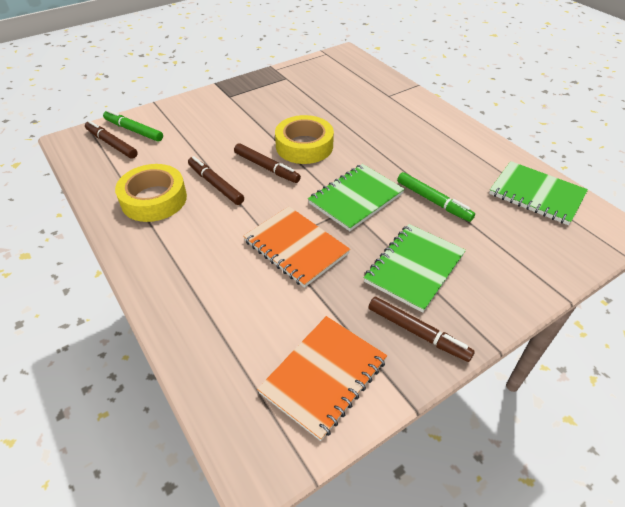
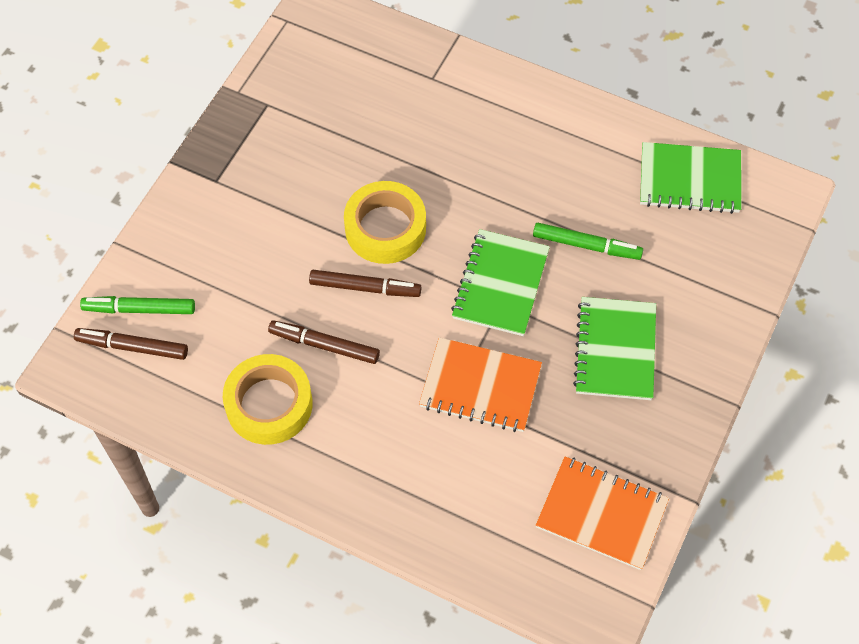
camera: 30 degrees left, 15 degrees up
orange notebook [257,316,387,441] -> orange notebook turned 75 degrees counterclockwise [536,457,669,570]
brown marker [369,297,475,362] -> none

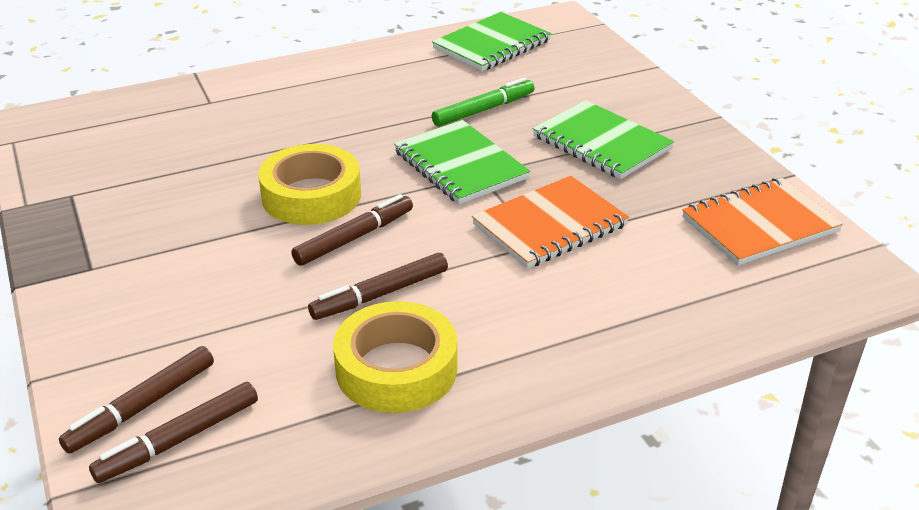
camera: 50 degrees left, 25 degrees down
green marker [80,296,195,314] -> brown marker [59,346,214,454]

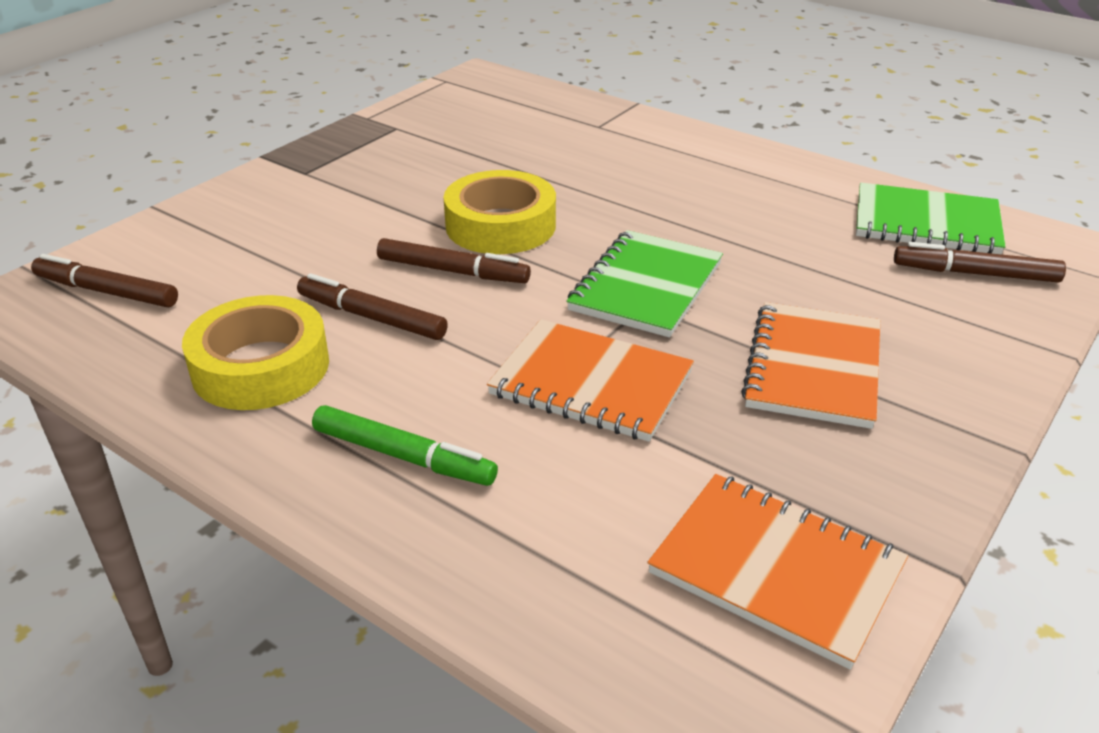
camera: 60 degrees right, 0 degrees up
brown marker [59,346,214,454] -> brown marker moved to [894,242,1066,282]
green marker [432,77,535,127] -> green marker moved to [312,405,498,486]
green notebook [533,100,674,179] -> orange notebook [741,302,880,429]

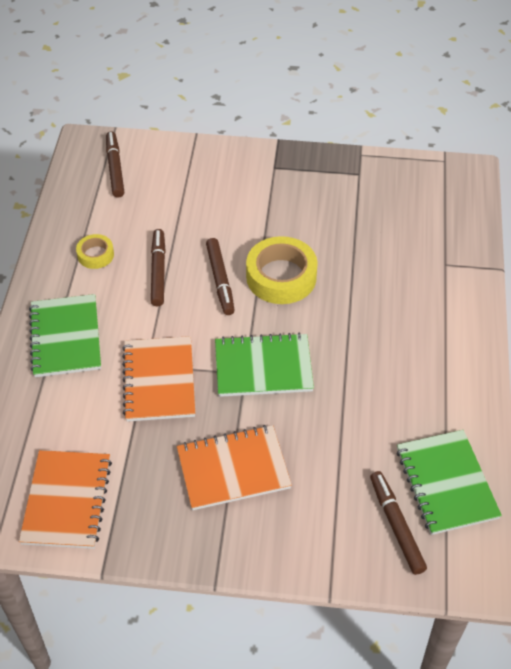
camera: 60 degrees right, 15 degrees up
yellow tape [182,295,329,410] -> yellow tape [76,234,114,269], size x0.53
green marker [312,405,498,486] -> green notebook [29,294,101,377]

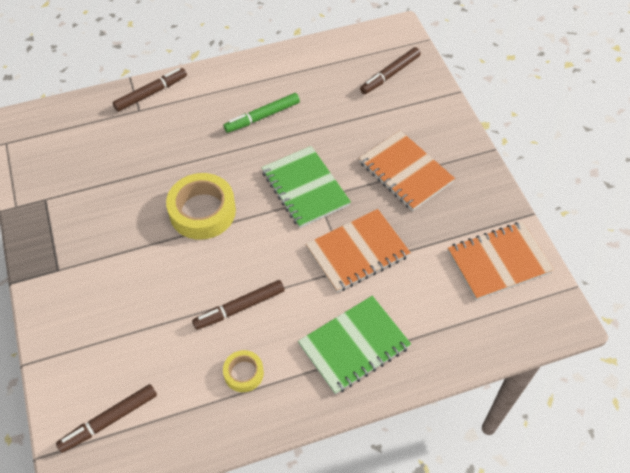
camera: 115 degrees left, 5 degrees up
brown marker [206,238,235,315] -> brown marker moved to [113,68,187,112]
green notebook [396,430,502,535] -> none
none -> green marker [223,93,300,133]

